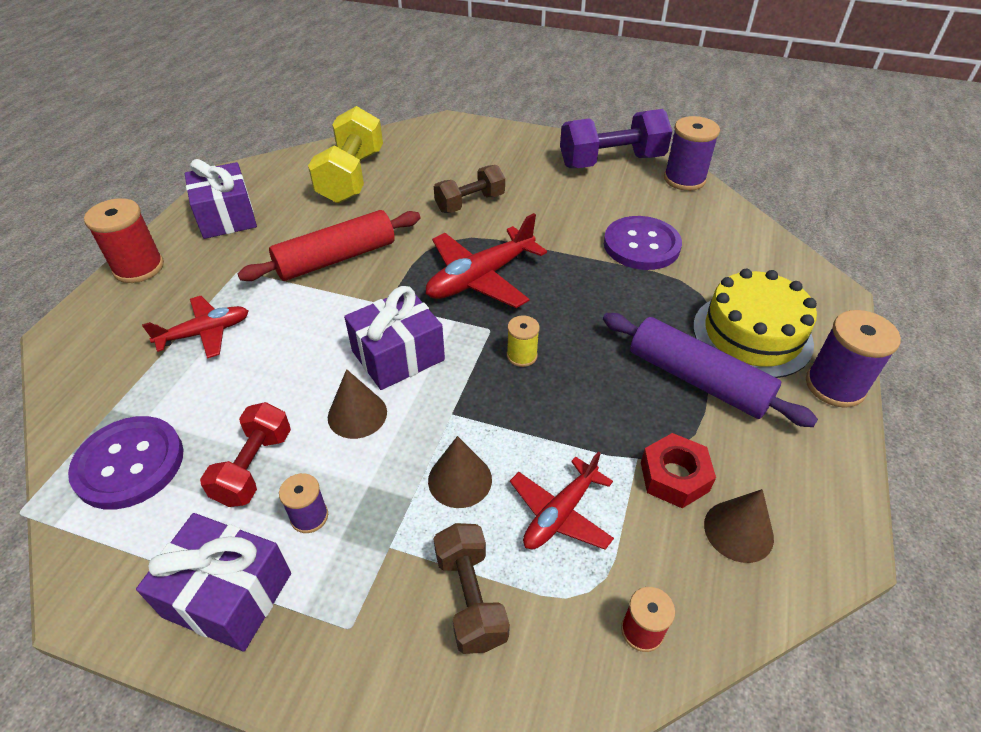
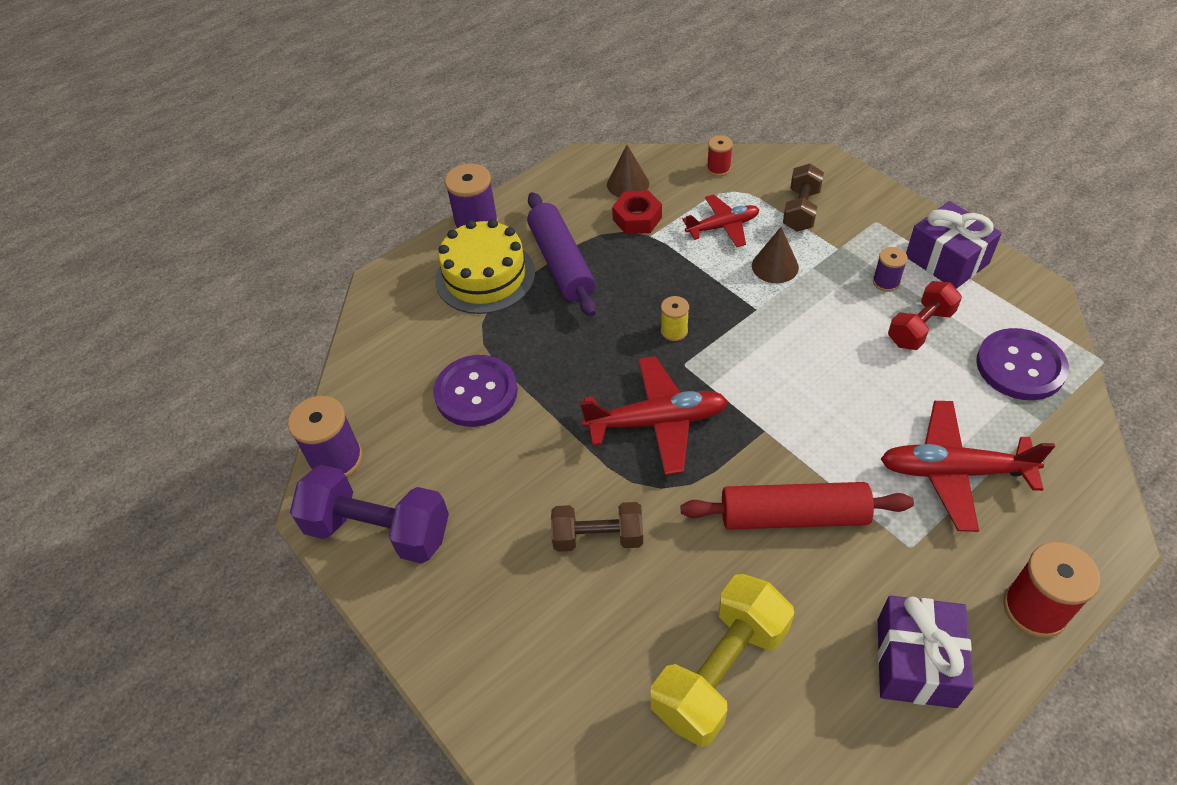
camera: 145 degrees left, 5 degrees up
red plane [142,296,248,359] -> red plane [881,401,1055,532], size x1.56
brown cone [328,369,387,439] -> none
purple gift [344,286,445,390] -> none

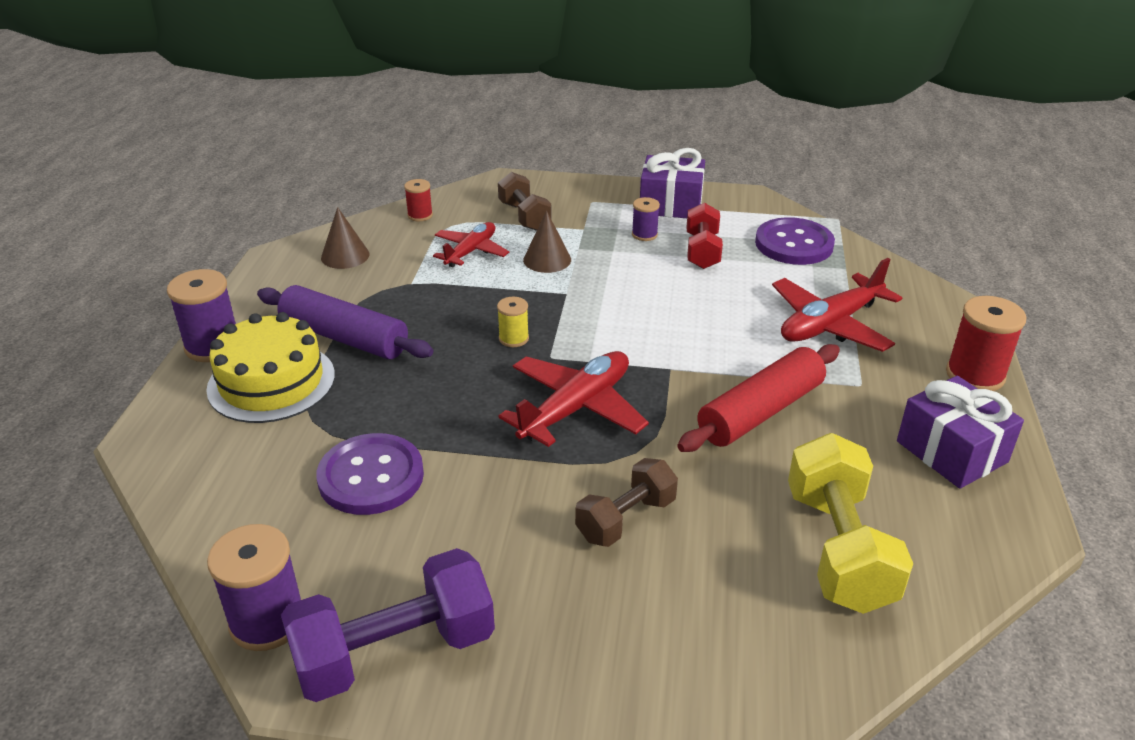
camera: 45 degrees left, 15 degrees down
red nut [612,191,662,234] -> none

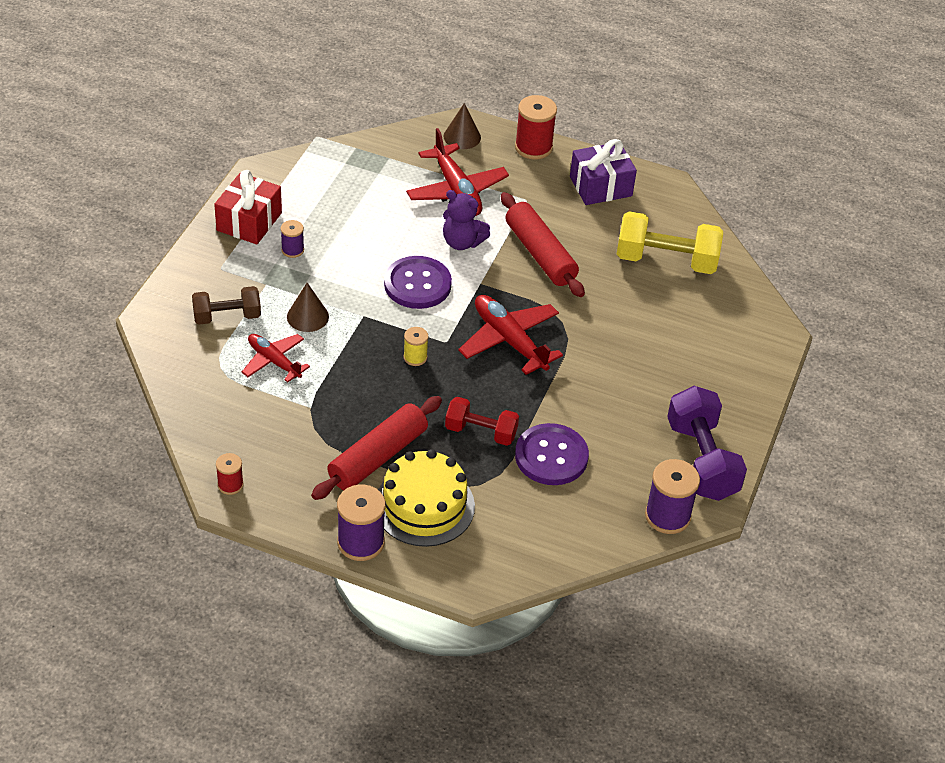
camera: 80 degrees left, 10 degrees up
purple rolling pin [257,285,433,359] -> red rolling pin [311,396,442,500]
brown cone [321,207,369,269] -> brown cone moved to [444,103,481,149]
red spool [404,179,433,221] -> red spool moved to [216,453,244,495]
brown dumbbell [575,458,678,547] -> none
purple gift [640,148,705,218] -> red gift [214,170,282,244]
red dumbbell [687,203,723,269] -> red dumbbell moved to [445,397,519,446]
purple button [755,217,835,265] -> purple button moved to [384,256,452,309]
none -> purple teddy bear [443,190,490,250]

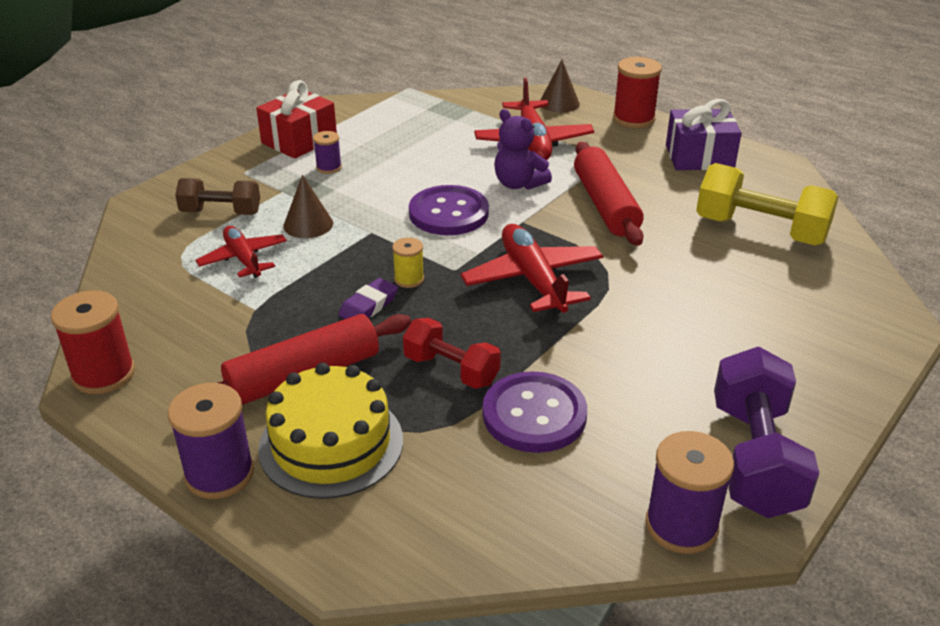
camera: 20 degrees right, 10 degrees down
red spool [216,453,244,495] -> red spool [51,290,135,394], size x1.79
none -> purple eraser [339,278,398,319]

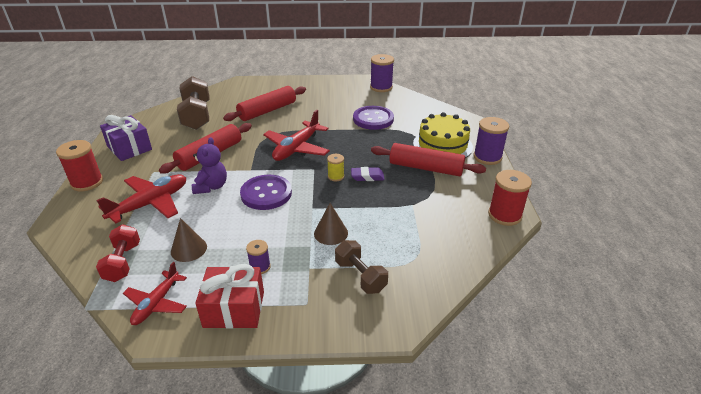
camera: 130 degrees left, 0 degrees up
red plane [195,226,287,278] -> red plane moved to [123,262,187,325]
red dumbbell [403,318,501,389] -> red dumbbell moved to [96,224,140,282]
brown cone [540,60,580,113] -> brown cone moved to [171,218,207,262]
yellow dumbbell [696,163,839,245] -> brown dumbbell [177,76,210,130]
purple dumbbell [714,347,819,518] -> none
none -> red rolling pin [223,86,306,121]

